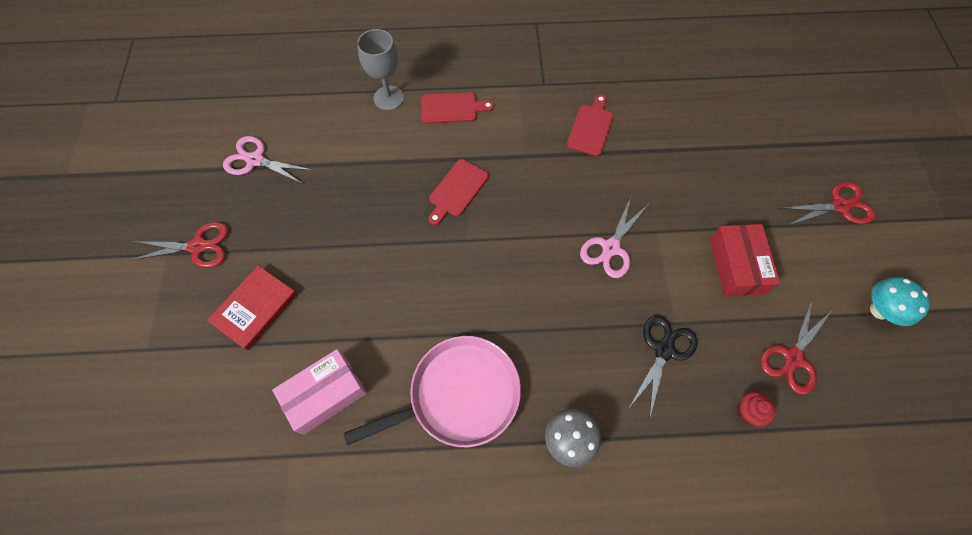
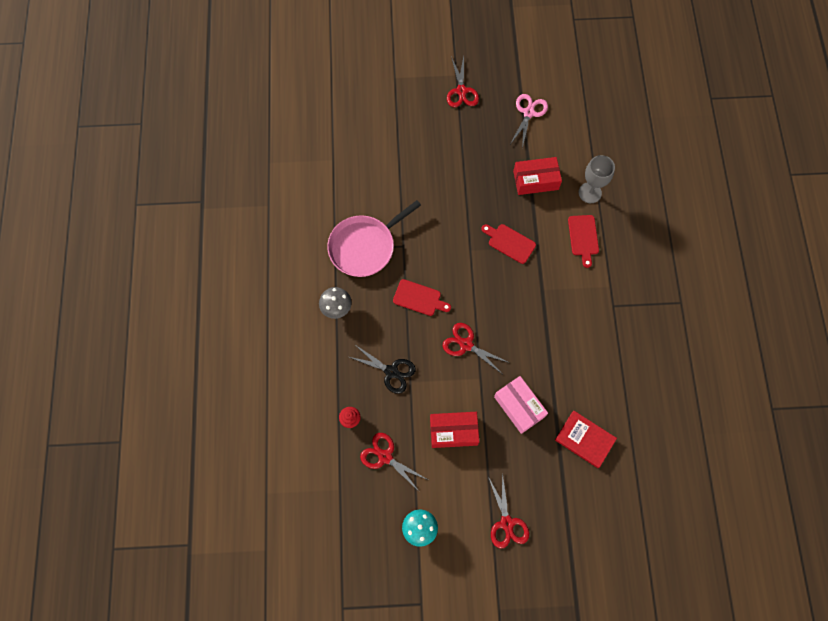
camera: 90 degrees right, 5 degrees up
red book [207,265,297,351] -> red book moved to [555,411,617,468]
pink box [272,349,367,435] -> pink box moved to [494,376,548,434]
pink pan [343,336,521,447] -> pink pan turned 75 degrees clockwise [327,200,421,277]
red cutting board [567,94,614,156] -> red cutting board moved to [393,279,451,316]
pink scissors [580,197,648,278] -> red scissors [443,323,510,373]
none -> red box [513,157,562,195]

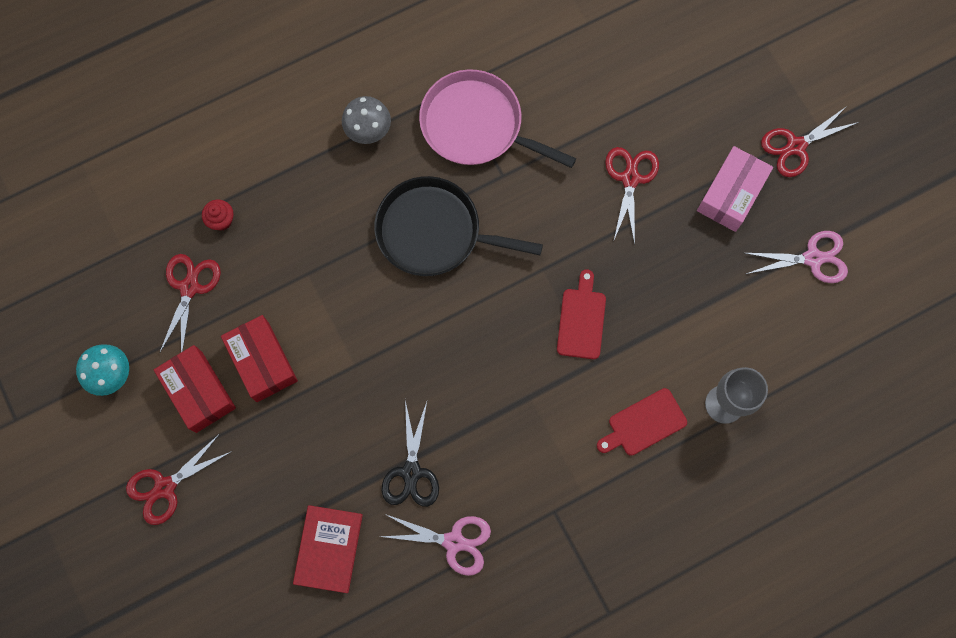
camera: 65 degrees right, 5 degrees up
black scissors [347,344,416,394] -> black scissors moved to [382,400,439,507]
red cutting board [393,279,451,316] -> black pan [374,176,543,276]
red scissors [443,323,510,373] -> red scissors moved to [605,147,659,245]
pink box [494,376,548,434] -> pink box moved to [697,146,773,232]
red box [513,157,562,195] -> red box moved to [154,345,236,433]
none -> pink scissors [380,514,491,576]

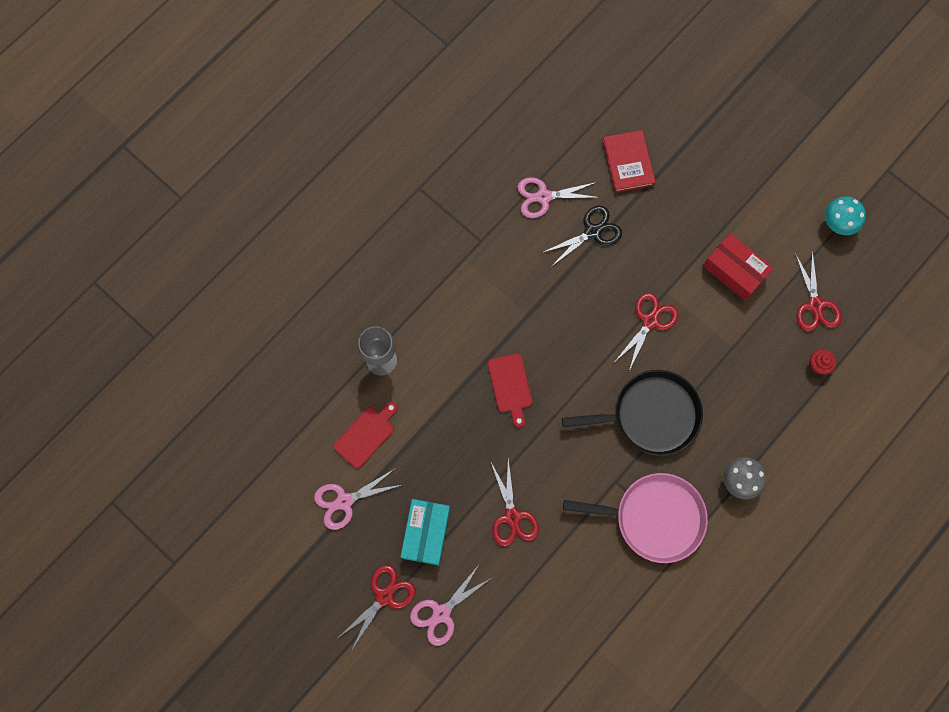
camera: 160 degrees right, 0 degrees up
red scissors [126,435,231,525] -> red scissors moved to [616,292,679,371]
red box [154,345,236,433] -> none
black scissors [382,400,439,507] -> black scissors turned 75 degrees clockwise [542,206,622,267]
red cutting board [597,388,687,456] -> red cutting board moved to [334,402,398,468]
pink box [697,146,773,232] -> turquoise box [400,499,450,566]
none -> pink scissors [410,565,491,646]

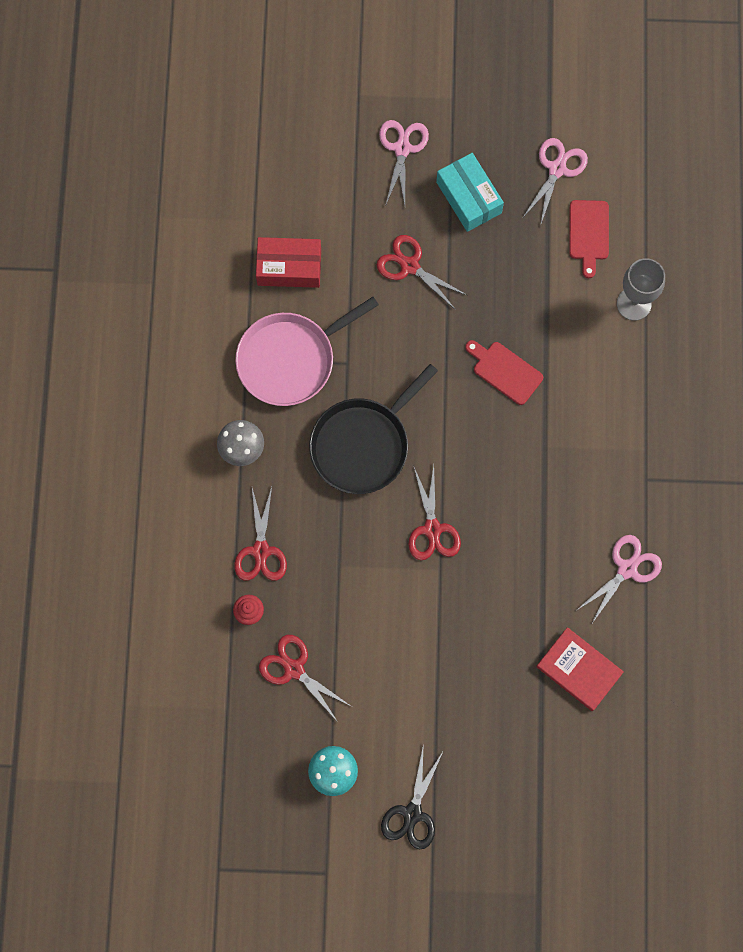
camera: 140 degrees right, 0 degrees up
red scissors [338,564,415,651] -> red scissors moved to [234,487,287,581]
black scissors [542,206,622,267] -> black scissors moved to [381,743,444,850]
red box [703,233,773,301] -> red box moved to [256,237,321,288]

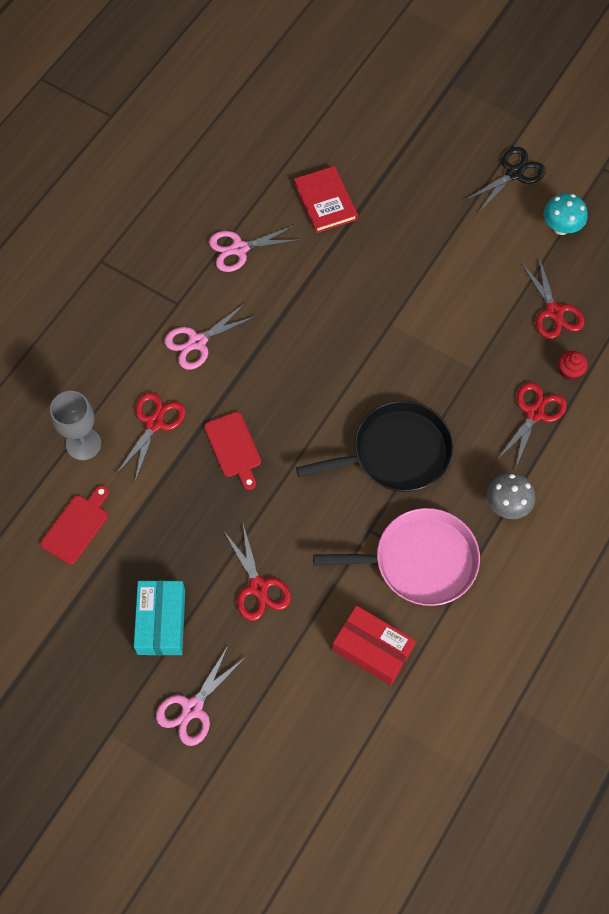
camera: 150 degrees left, 10 degrees down
red scissors [408,466,461,560] -> red scissors moved to [116,392,186,481]
pink scissors [523,138,588,226] -> pink scissors moved to [164,303,256,370]

